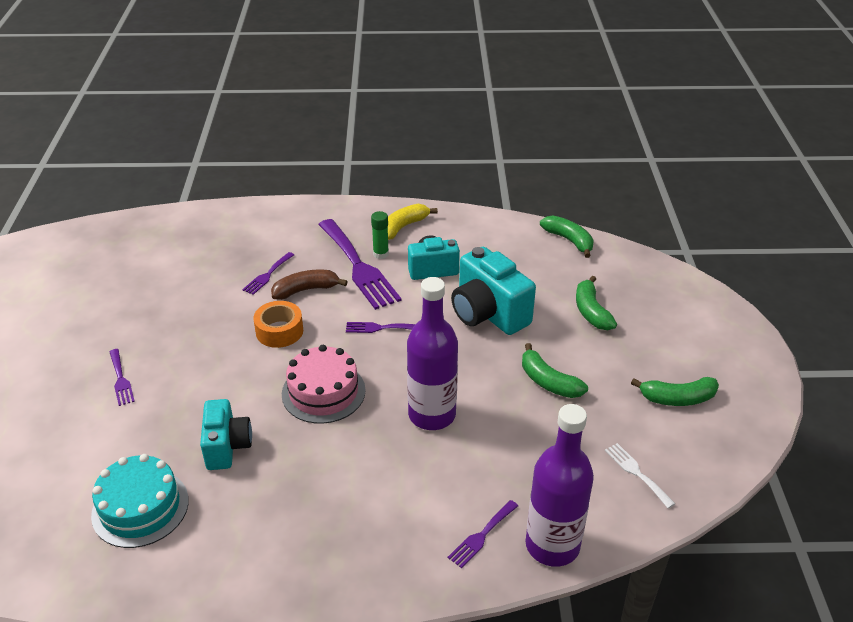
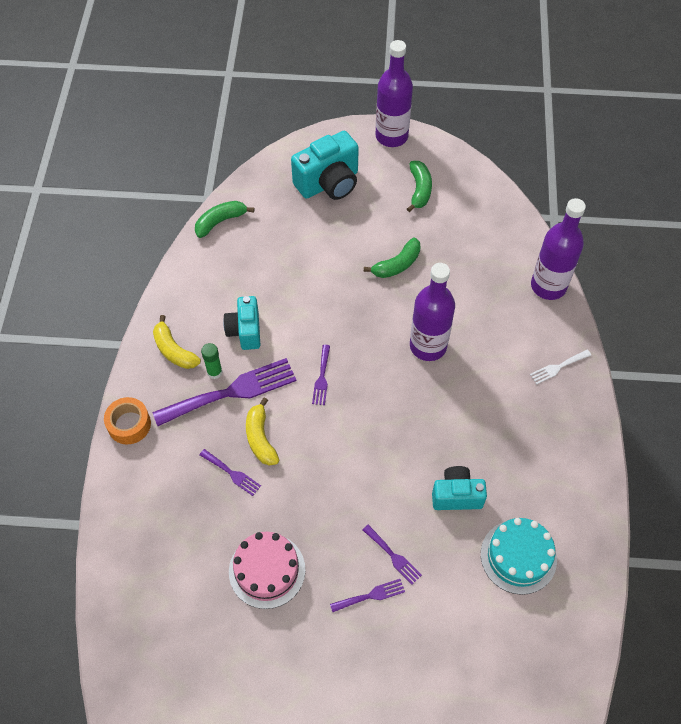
camera: 85 degrees left, 20 degrees up
orange tape [253,301,303,348] -> orange tape moved to [104,397,151,445]
brown banana [271,270,348,300] -> yellow banana [246,398,279,466]
pink cake [282,345,366,424] -> pink cake moved to [229,532,305,609]
purple fork [448,500,518,568] -> purple fork moved to [363,525,422,585]
turquoise camera [451,247,536,335] -> turquoise camera moved to [291,131,359,200]
green banana [576,276,617,330] -> none
white fork [605,443,675,508] -> white fork moved to [530,350,591,384]
none -> purple bottle [375,40,413,147]

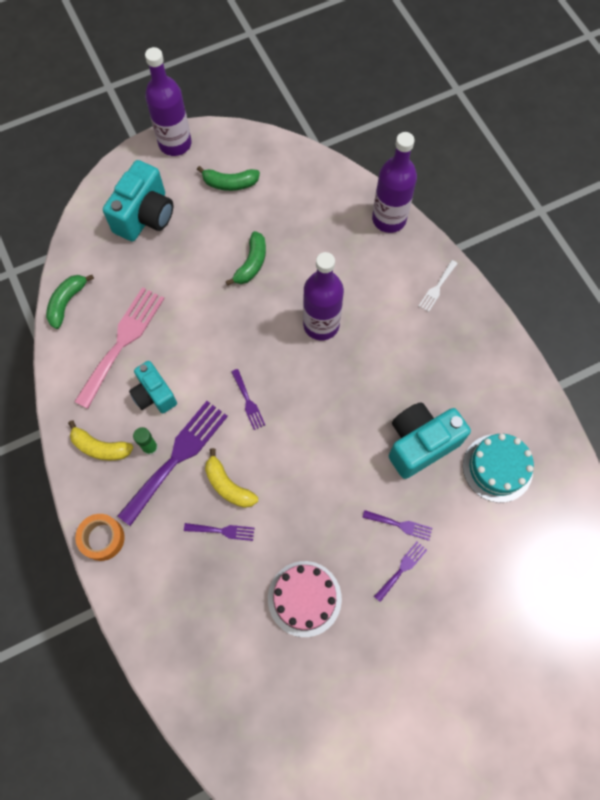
camera: 30 degrees left, 10 degrees up
green banana [407,161,432,212] -> green banana turned 120 degrees clockwise [197,166,260,191]
turquoise camera [432,466,487,510] -> turquoise camera [389,402,471,479], size x1.55
none -> pink fork [74,287,165,409]

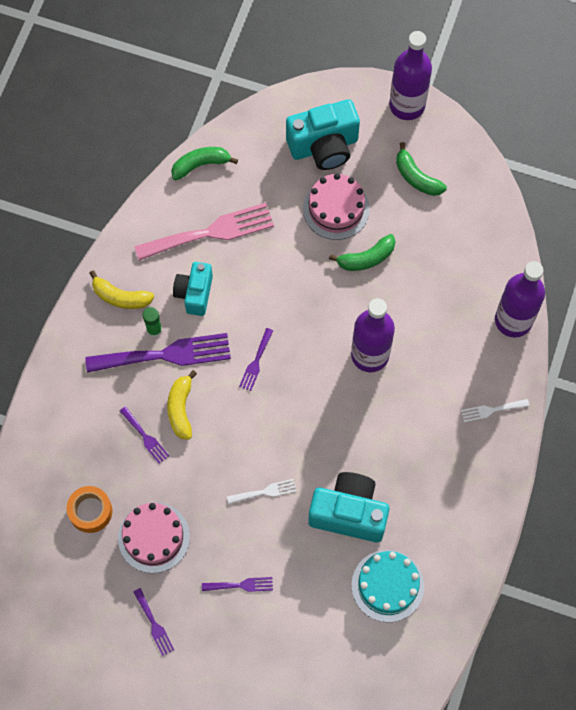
camera: 45 degrees right, 0 degrees up
yellow banana [68,420,133,461] -> yellow banana turned 45 degrees counterclockwise [89,270,154,309]
orange tape [75,514,125,561] -> orange tape moved to [66,486,112,533]
purple fork [362,510,432,541] -> purple fork moved to [133,588,174,656]
none -> white fork [227,479,297,504]
none -> pink cake [303,173,370,240]

